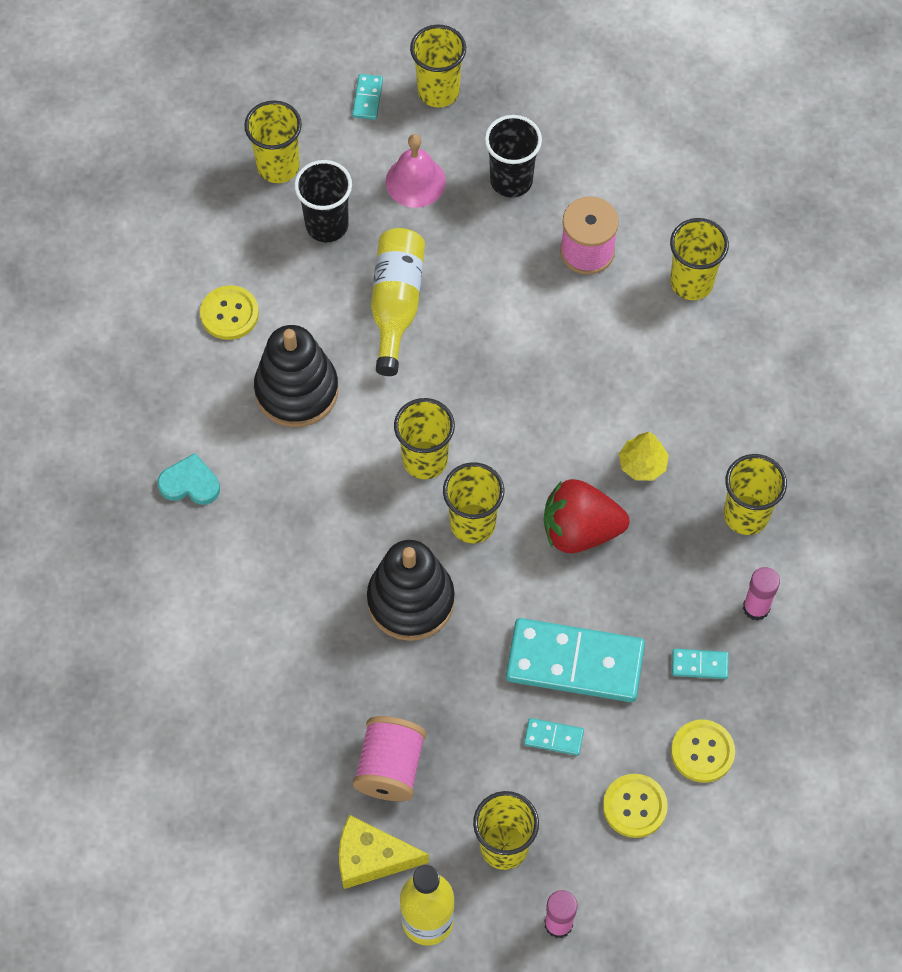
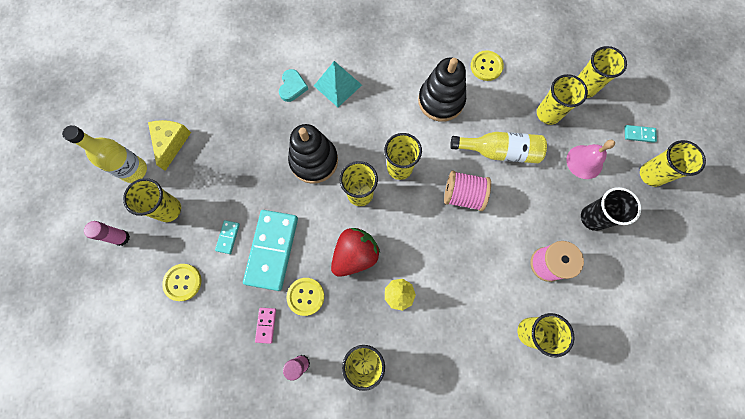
camera: 90 degrees right, 10 degrees up
turquoise heart [158,453,220,505] -> turquoise heart moved to [279,69,308,102]
black cup [294,160,352,242] -> yellow cup [537,74,588,125]
pink spool [353,716,426,801] -> pink spool moved to [444,171,491,211]
red strawberry [544,479,629,553] -> red strawberry turned 45 degrees clockwise [331,228,380,277]
yellow button [671,720,735,783] -> yellow button moved to [287,278,324,316]
turquoise domino [672,649,729,679] -> pink domino [255,308,276,344]
none -> turquoise pyramid [314,61,362,107]

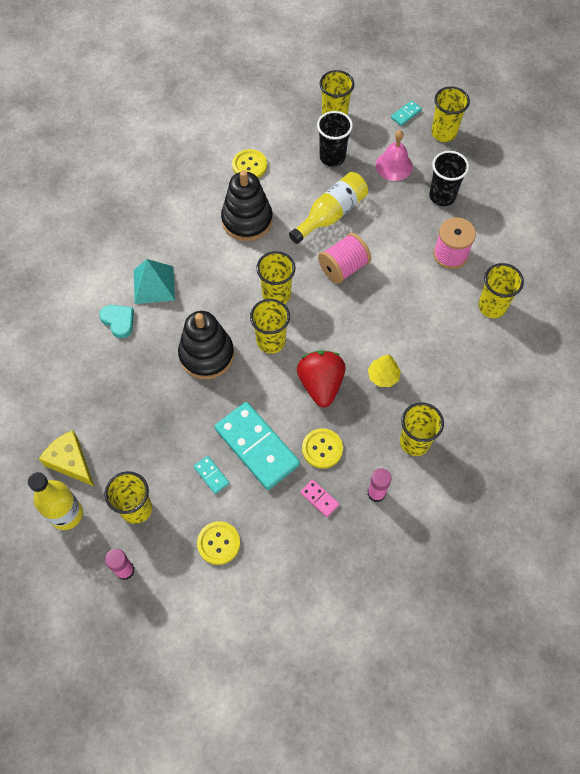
camera: 50 degrees left, 10 degrees down
yellow cup [537,74,588,125] -> black cup [317,111,353,167]

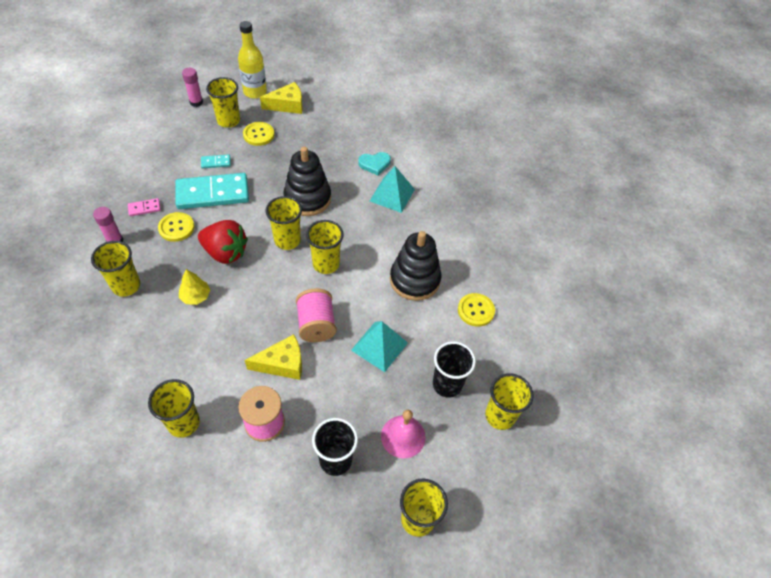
camera: 115 degrees right, 10 degrees down
yellow button [197,521,240,565] -> yellow button moved to [243,122,275,146]
yellow bottle [289,172,368,244] -> turquoise pyramid [351,321,408,372]
turquoise domino [391,100,422,126] -> none
none -> yellow cheese [245,334,302,380]

